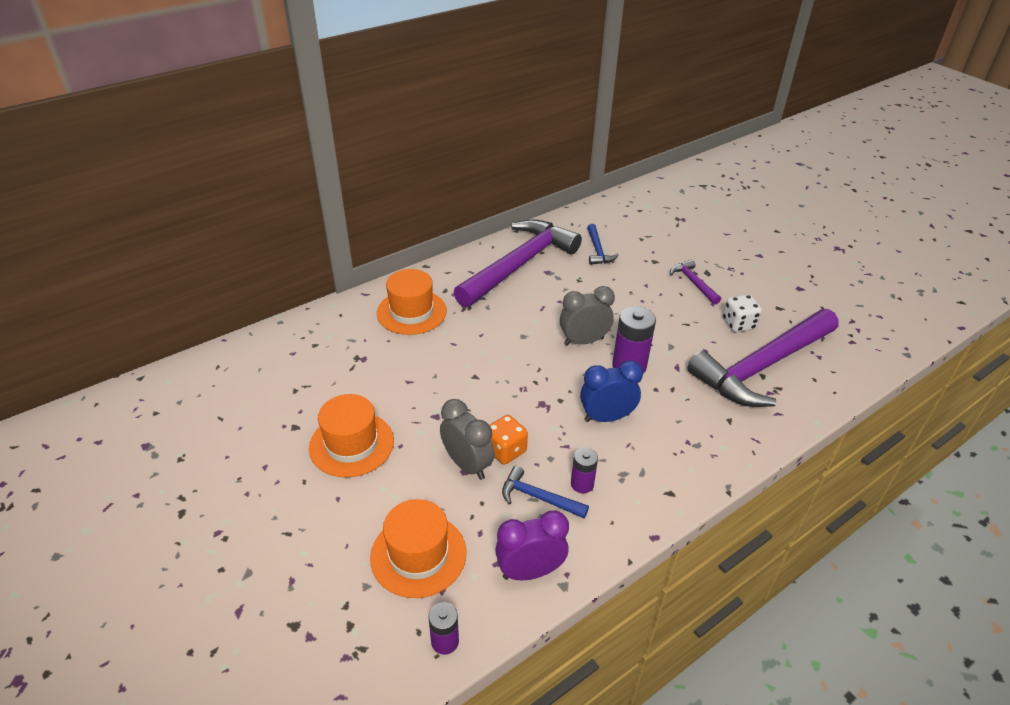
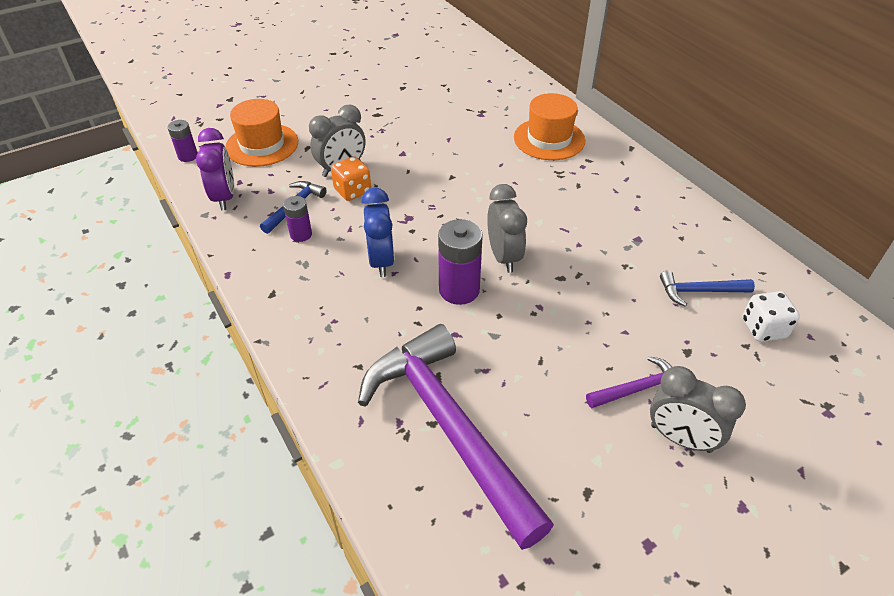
camera: 95 degrees right, 5 degrees up
orange hat [309,394,394,478] -> none
purple hammer [454,219,582,308] -> none
white dice [723,295,762,332] -> white dice moved to [742,291,800,342]
none -> grey clock [650,366,746,453]

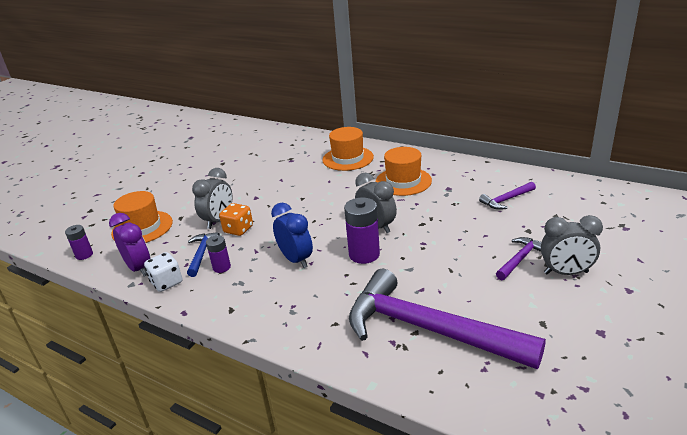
camera: 25 degrees left, 15 degrees down
blue hammer [660,270,755,306] -> purple hammer [479,182,536,210]
white dice [742,291,800,342] -> white dice moved to [144,252,182,292]
none -> orange hat [376,147,432,196]

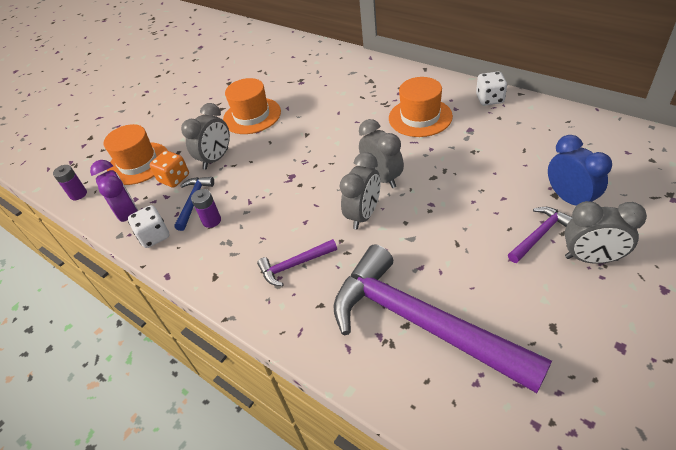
camera: 10 degrees right, 15 degrees up
orange dice [219,203,253,236] -> orange dice moved to [150,151,189,188]
blue clock [271,203,313,268] -> blue clock moved to [548,135,612,206]
orange hat [322,127,374,171] -> orange hat moved to [223,78,281,134]
purple battery [344,197,380,264] -> grey clock [339,152,380,230]
purple hammer [479,182,536,210] -> purple hammer moved to [257,239,337,286]
none -> white dice [476,71,507,106]

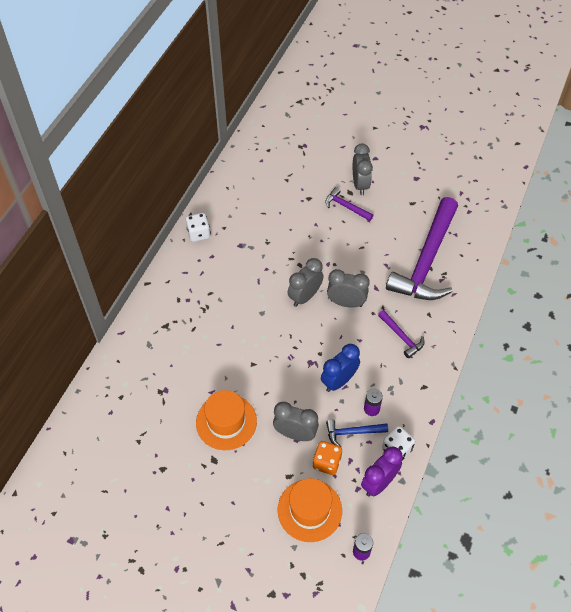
camera: 110 degrees left, 10 degrees up
orange hat [389,77,453,137] -> none
blue clock [548,135,612,206] -> blue clock moved to [321,344,360,392]

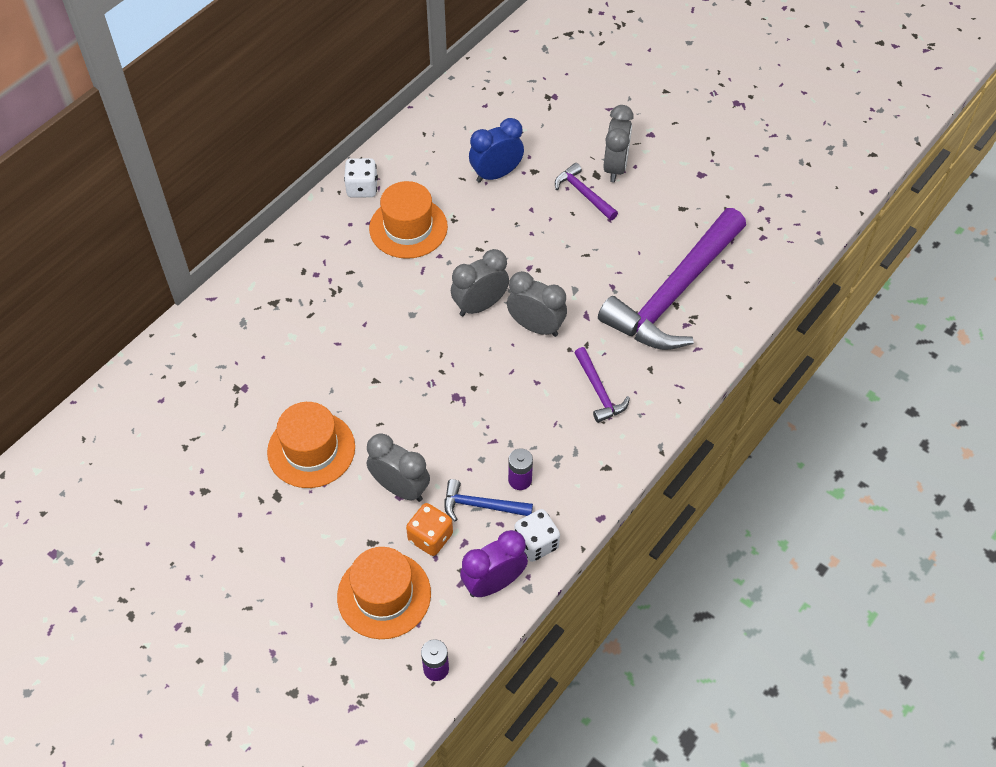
camera: 15 degrees right, 0 degrees up
blue clock [321,344,360,392] -> blue clock moved to [469,118,524,183]
none -> orange hat [369,181,448,259]

